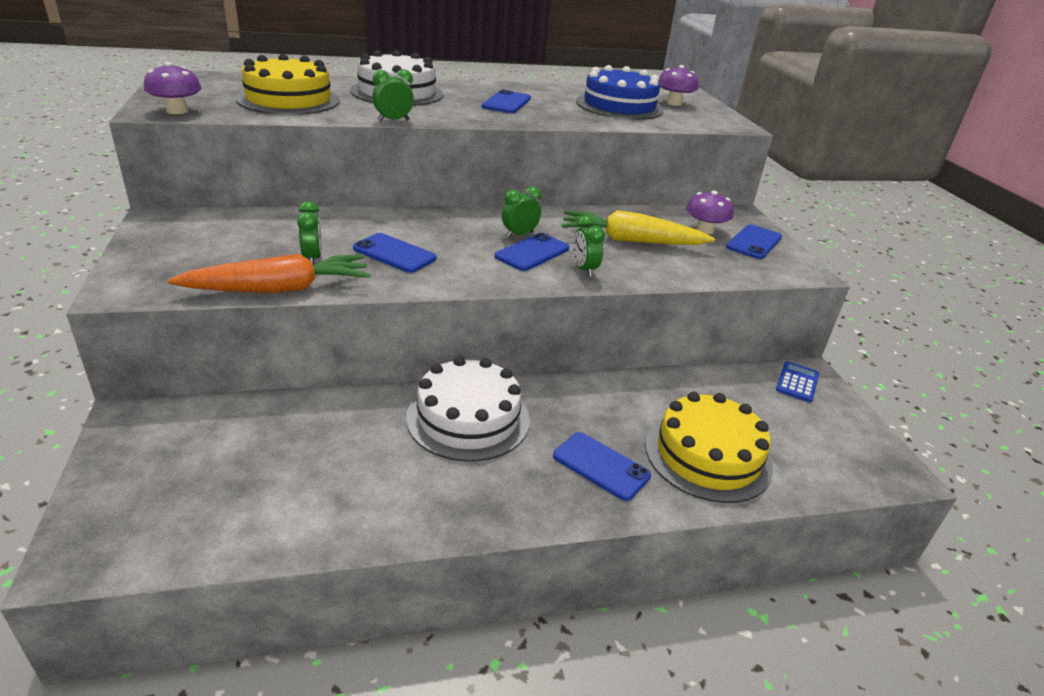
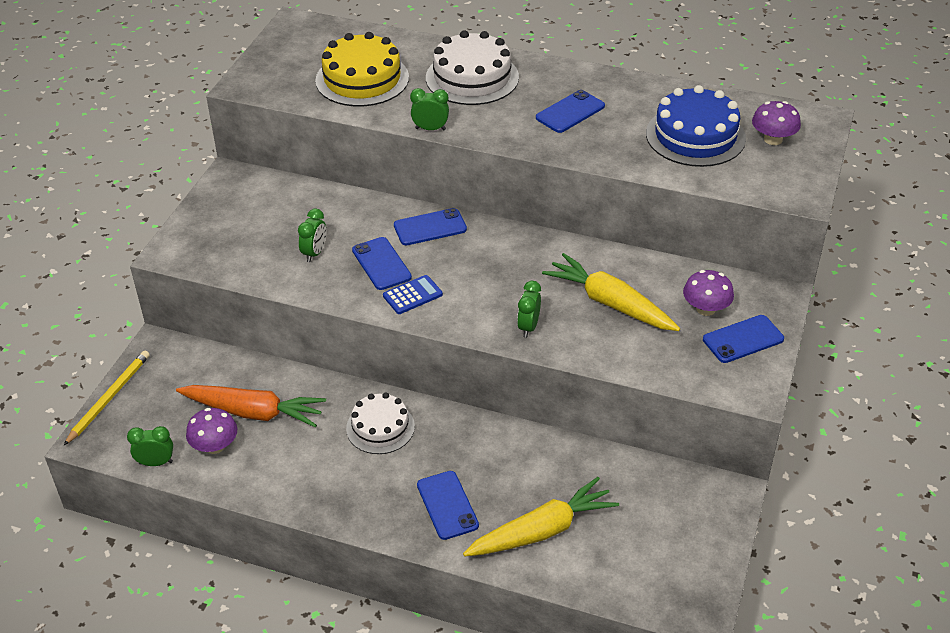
camera: 35 degrees right, 10 degrees up
purple mushroom [144,62,202,114] -> purple mushroom moved to [186,408,237,454]
orange carrot [168,254,371,293] -> orange carrot moved to [176,385,326,428]
white cake [406,356,530,462] -> white cake [346,393,415,454], size x0.66
blue phone [495,233,569,271] -> blue phone moved to [394,208,467,245]
green clock [502,186,542,238] -> green clock moved to [127,426,173,466]
yellow cake [645,392,773,503] -> yellow carrot [463,477,619,557]
blue calculator [776,361,819,402] -> blue calculator moved to [383,275,443,314]
none -> yellow pencil [64,351,150,445]

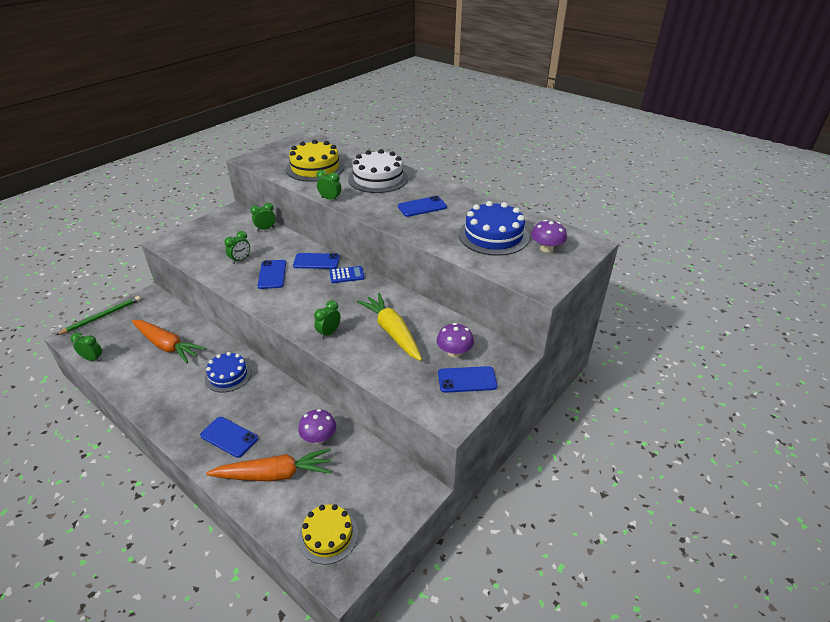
camera: 20 degrees right, 5 degrees down
yellow pencil [64,351,150,445] -> green pencil [56,296,141,335]
purple mushroom [186,408,237,454] -> purple mushroom moved to [298,409,336,444]
white cake [346,393,415,454] -> blue cake [205,352,252,392]
blue calculator [383,275,443,314] -> blue calculator moved to [329,266,364,283]
blue phone [417,471,479,540] -> blue phone turned 60 degrees counterclockwise [200,417,258,458]
yellow carrot [463,477,619,557] -> orange carrot [206,448,331,482]
none -> green clock [250,203,276,231]
none -> yellow cake [298,504,358,565]

